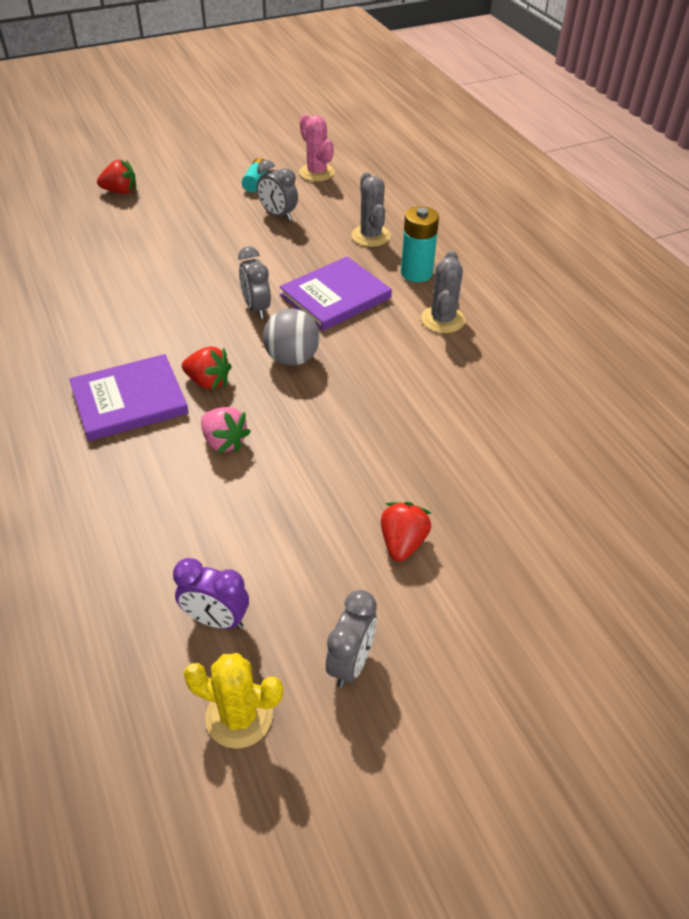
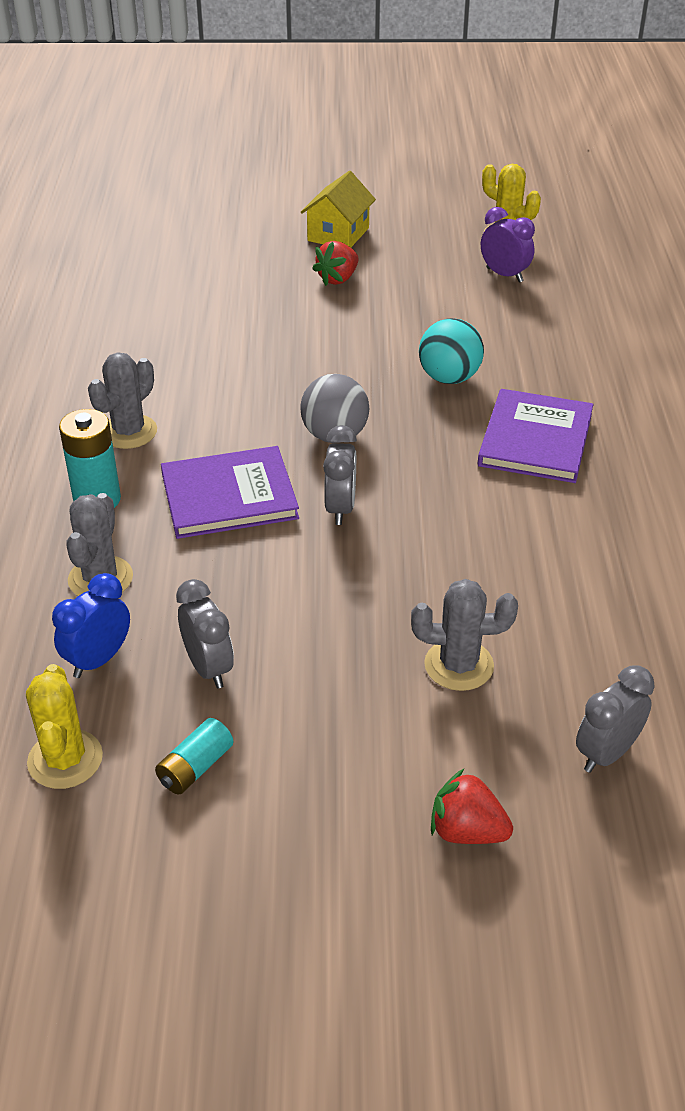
camera: 155 degrees left, 5 degrees down
purple book [69,354,189,441] -> purple book turned 75 degrees counterclockwise [478,389,593,483]
red strawberry [182,346,232,390] -> none
pink strawberry [201,407,251,453] -> turquoise ball [419,318,484,384]
pink cactus [299,114,335,181] -> yellow cactus [26,664,103,789]
grey clock [326,590,377,688] -> grey clock moved to [576,665,655,773]
none -> blue clock [52,573,130,678]
none -> yellow house [301,171,376,247]
none -> grey cactus [411,579,518,691]

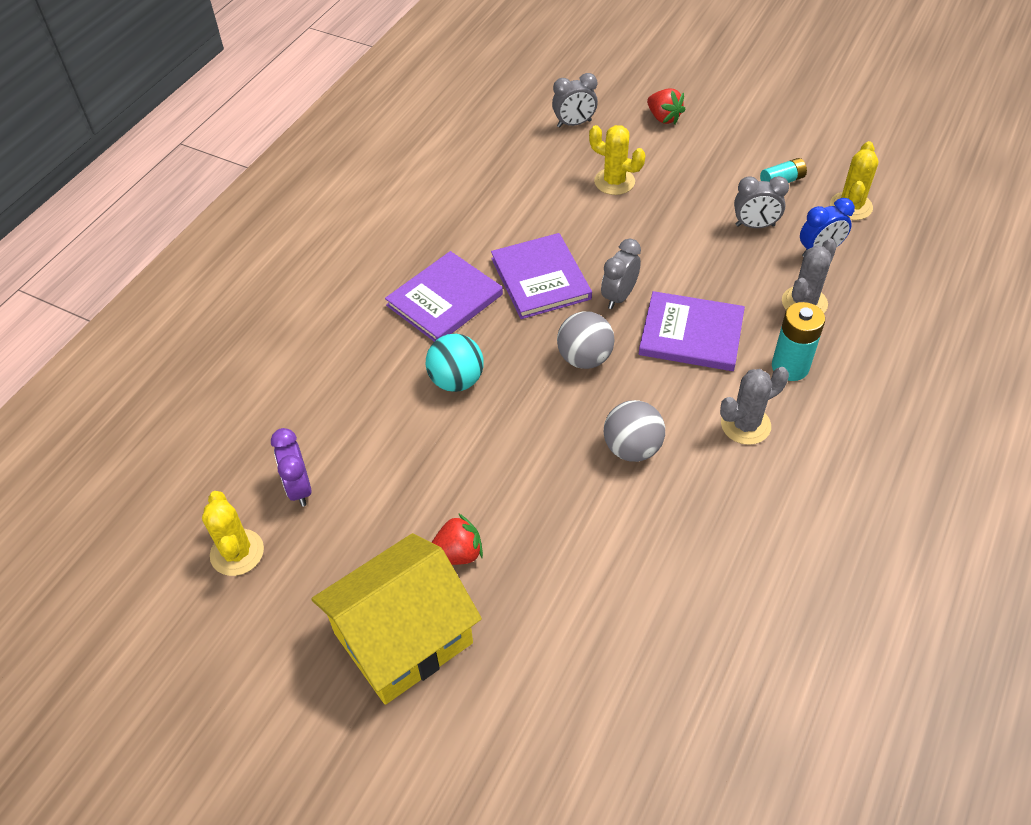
camera: 150 degrees left, 10 degrees up
grey clock [176,579,234,689] -> grey clock turned 90 degrees counterclockwise [734,176,789,228]
yellow house [301,171,376,247] -> yellow house [311,533,482,705], size x1.69
grey cactus [411,579,518,691] -> yellow cactus [589,125,646,195]
none -> purple book [491,233,592,319]
none -> grey ball [604,400,665,462]

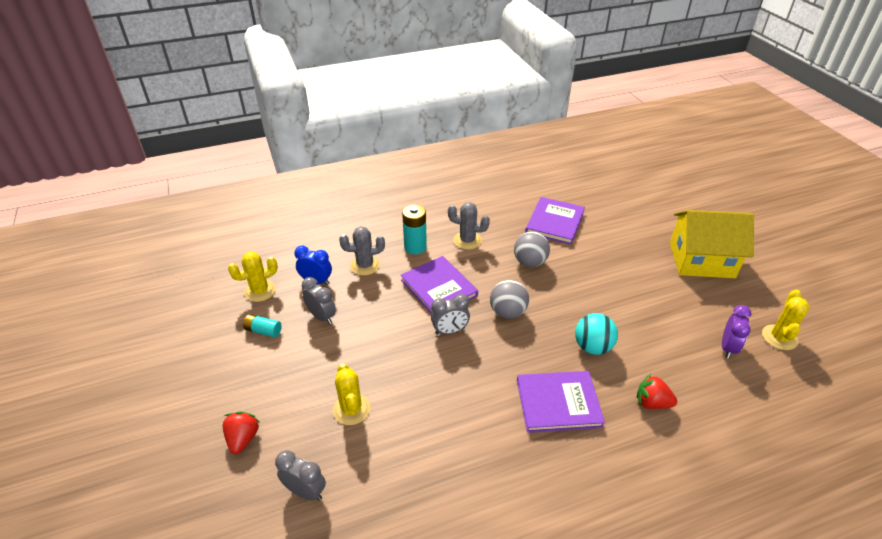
camera: 140 degrees left, 10 degrees down
red strawberry [432,513,483,565] -> red strawberry moved to [637,374,677,409]
purple book [491,233,592,319] -> purple book moved to [525,197,585,245]

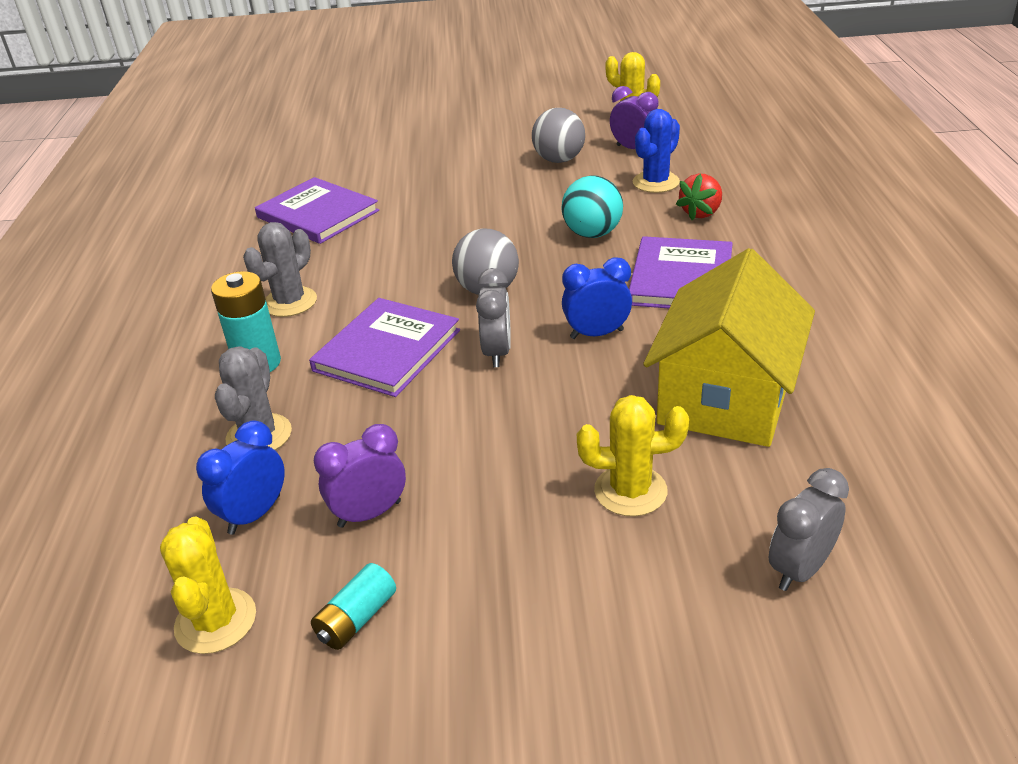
camera: 70 degrees left, 5 degrees down
red strawberry [223,412,260,454] -> none
grey clock [302,277,336,324] -> purple clock [314,424,406,528]
purple book [401,256,478,313] -> purple book turned 45 degrees counterclockwise [309,298,460,397]
grey ball [514,231,550,267] -> grey ball moved to [532,108,585,163]
yellow house [670,210,754,278] -> yellow house moved to [643,248,815,447]
none -> blue clock [562,258,632,339]
none -> blue cactus [633,109,680,193]

